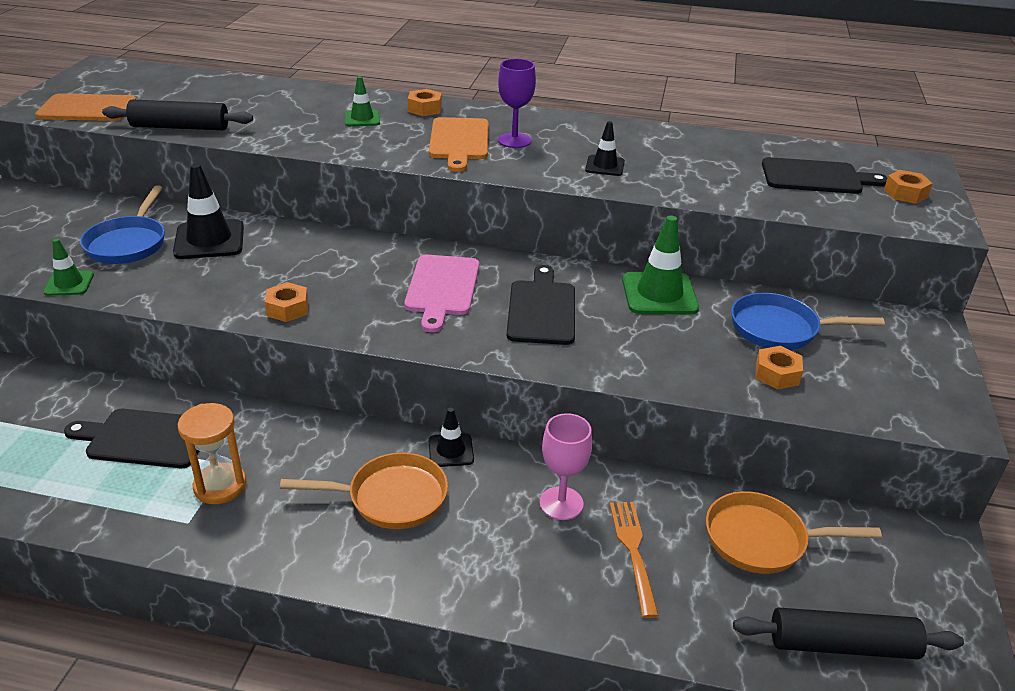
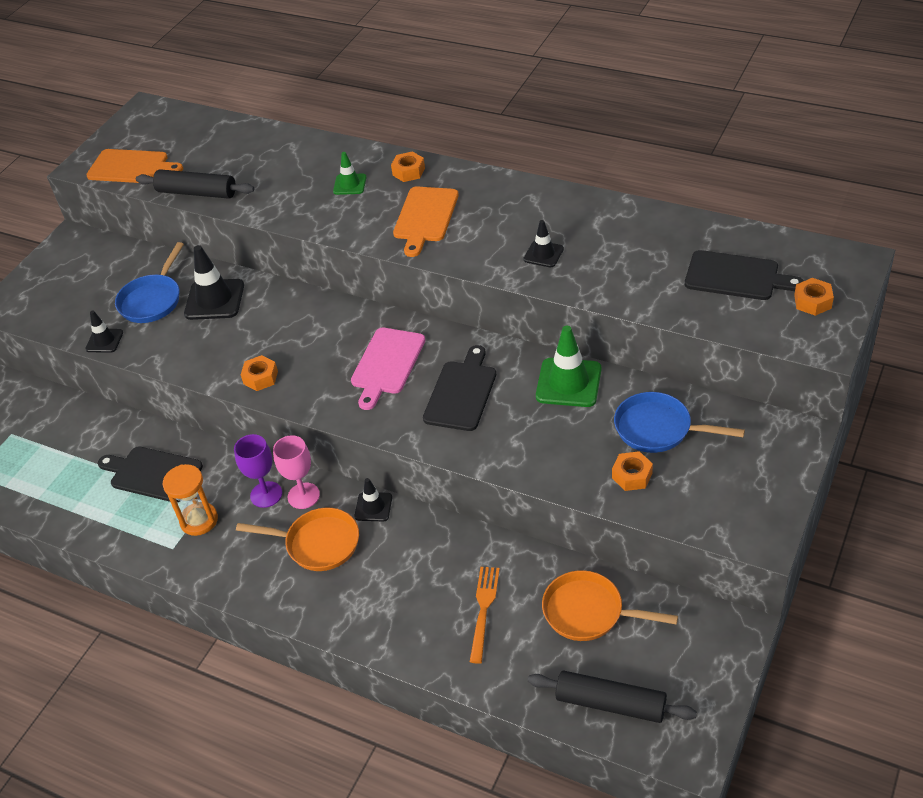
camera: 20 degrees right, 10 degrees up
green traffic cone [43,239,94,296] -> black traffic cone [85,311,123,353]
purple goblet [498,59,536,148] -> purple goblet moved to [234,434,282,508]
pink goblet [540,413,592,520] -> pink goblet moved to [273,435,320,509]

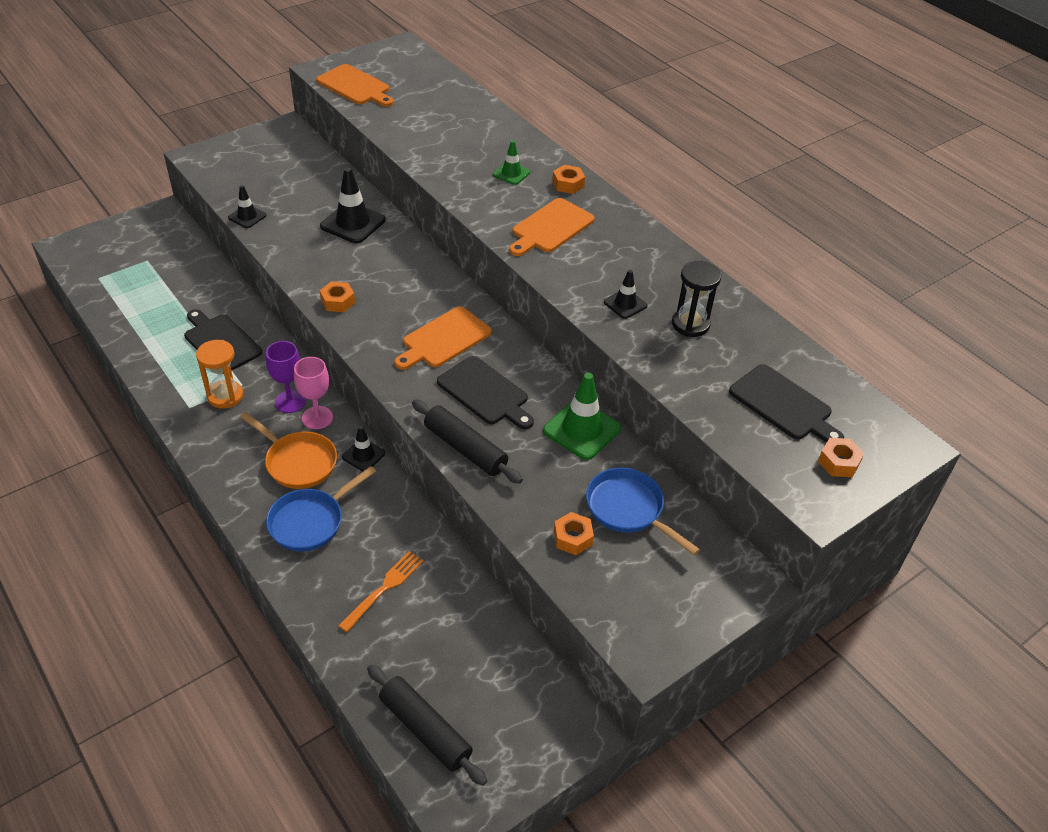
camera: 20 degrees right, 0 degrees up
blue pan [115,242,184,323] -> blue pan moved to [266,466,376,552]
black rolling pin [136,169,254,199] -> black rolling pin moved to [412,400,523,484]
pink cutting board [351,328,425,410] -> orange cutting board [394,306,492,370]
black cutting board [423,345,496,431] -> black cutting board turned 90 degrees clockwise [437,356,534,429]
orange pan [542,570,678,641] -> none
none -> black hourglass [672,261,721,337]

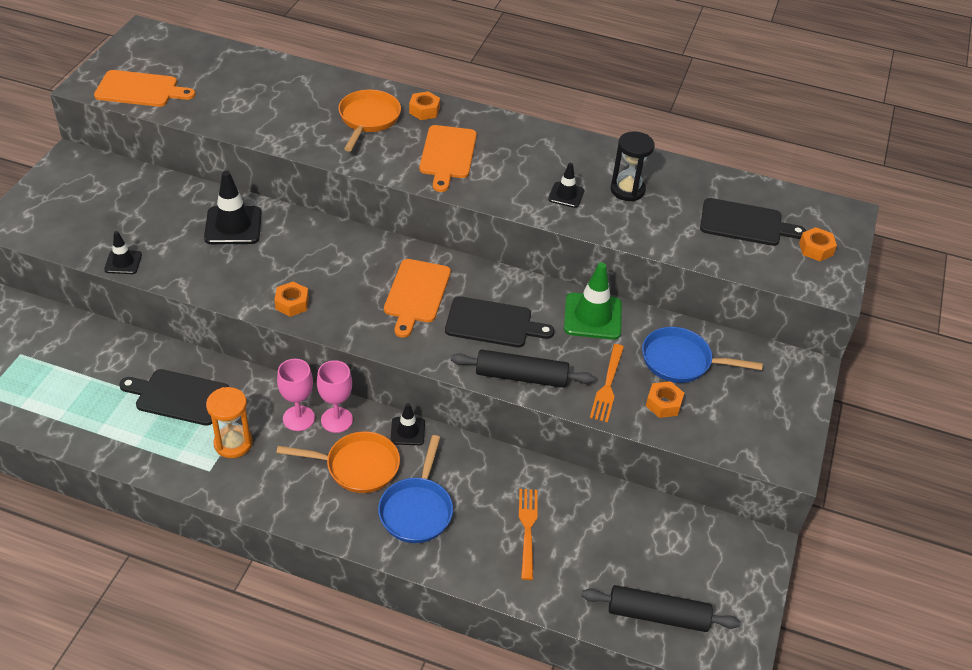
camera: 35 degrees left, 0 degrees up
purple goblet [266,341,306,413] -> pink goblet [277,359,315,431]
green traffic cone [493,140,530,185] -> orange pan [338,90,401,152]
none -> orange fork [590,344,624,422]

